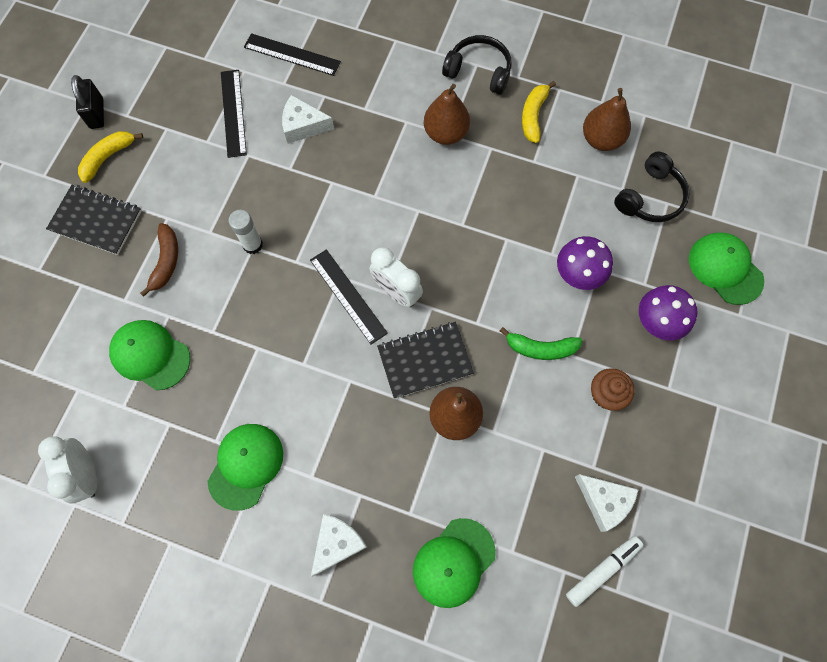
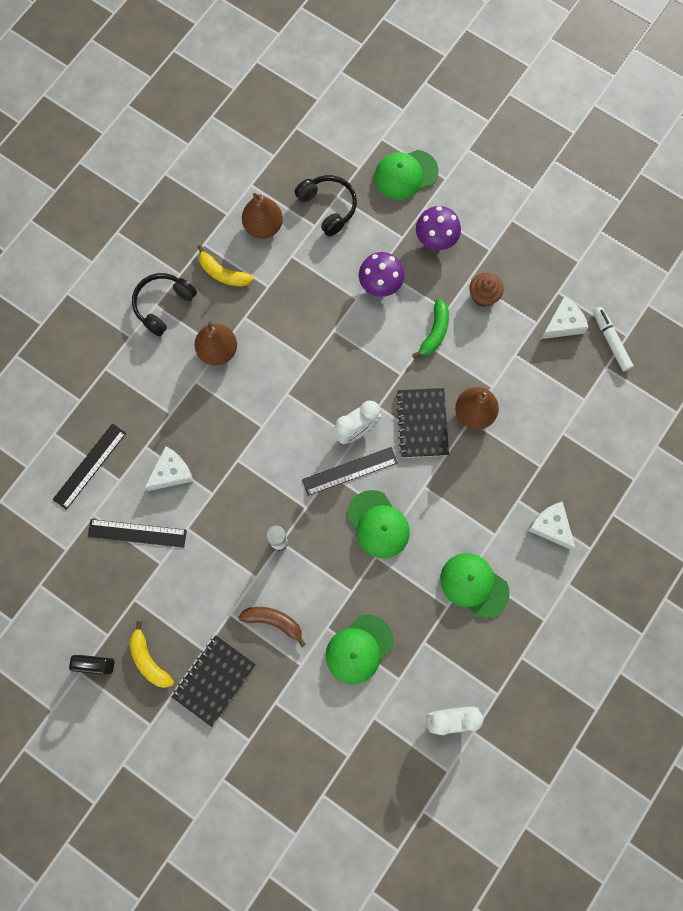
camera: 75 degrees left, 5 degrees up
white cheese [282,95,334,144] -> white cheese turned 150 degrees counterclockwise [144,446,193,491]
green cap [413,518,496,608] -> green cap moved to [347,490,410,558]

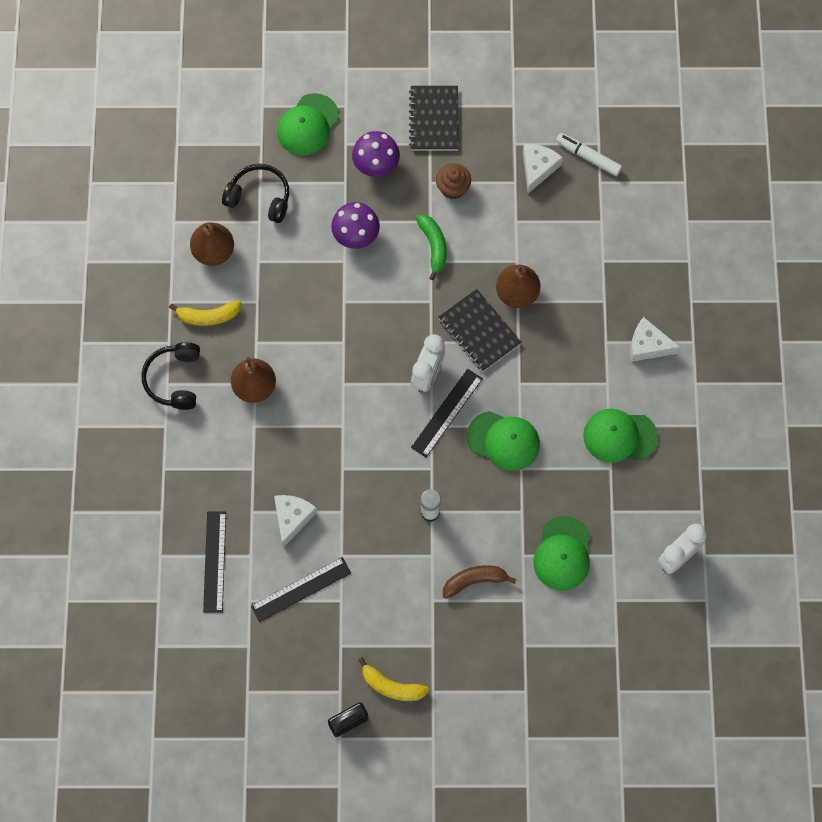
camera: 35 degrees left, 5 degrees down
black notebook [171,635,256,727] -> black notebook moved to [409,86,459,150]

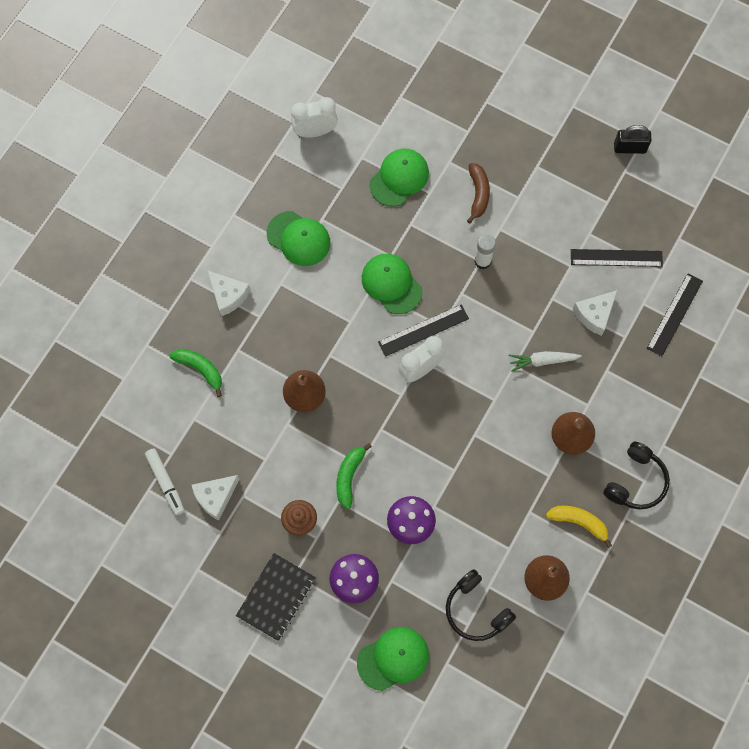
camera: 150 degrees left, 0 degrees up
yellow banana [358,657,429,701] -> none
black notebook [439,289,522,371] -> none
brown banana [443,565,517,599] -> brown banana turned 105 degrees counterclockwise [467,163,490,224]
none -> green banana [169,349,222,397]
none -> white carrot [509,351,582,372]

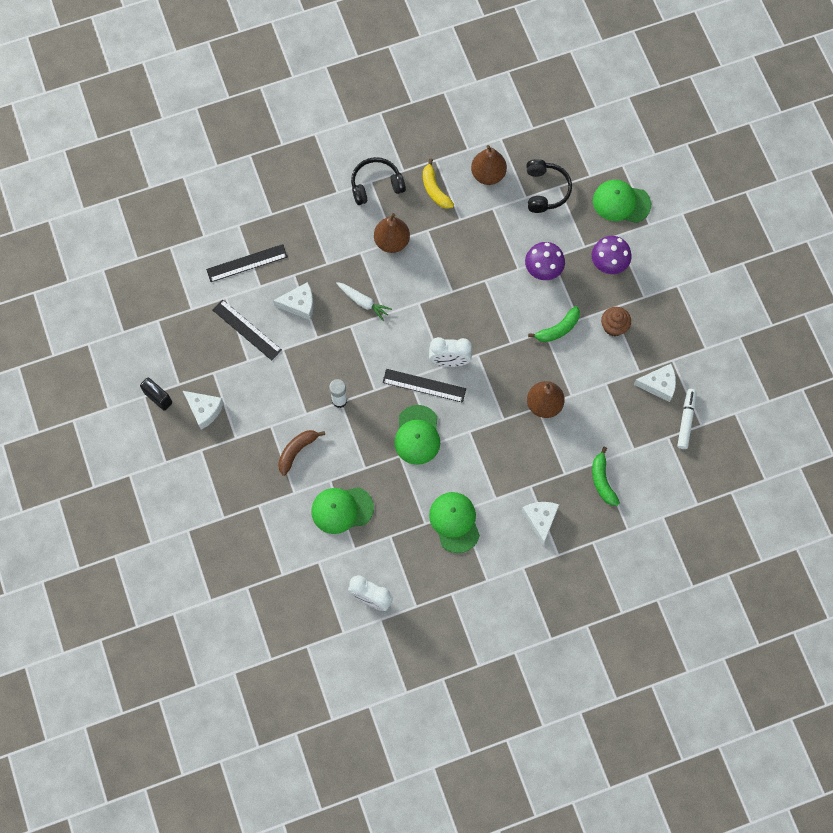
camera: 140 degrees left, 0 degrees up
black notebook [236,553,316,641] -> none
none -> white cheese [183,391,224,430]

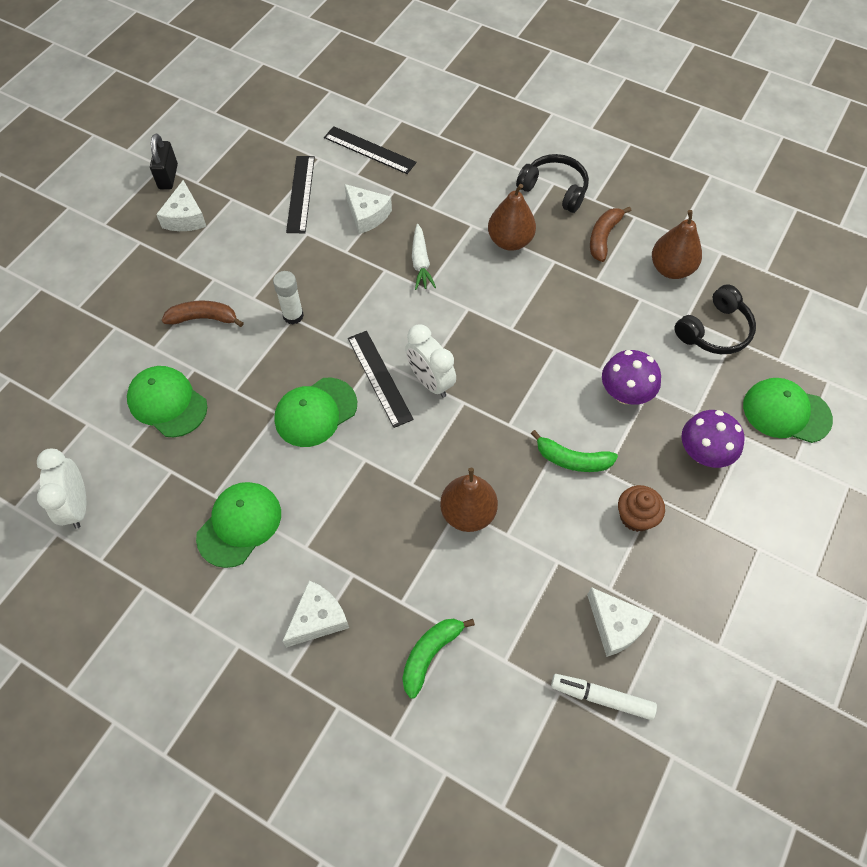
camera: 50 degrees right, 10 degrees down
yellow banana [423,158,454,209] -> brown banana [590,206,631,262]
green cap [593,180,651,223] -> green cap turned 45 degrees counterclockwise [743,378,833,443]
white marker [677,389,696,449] -> white marker turned 135 degrees counterclockwise [551,674,657,720]

